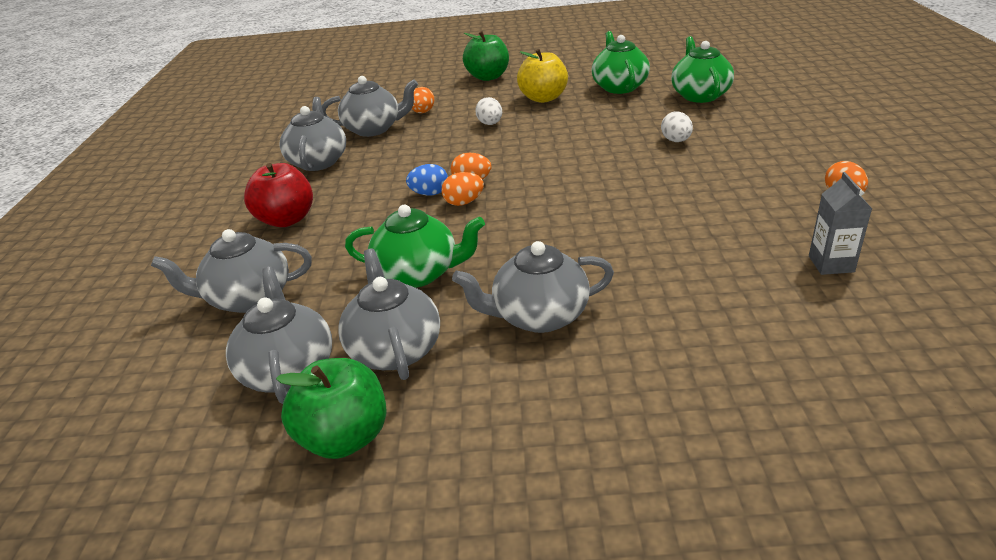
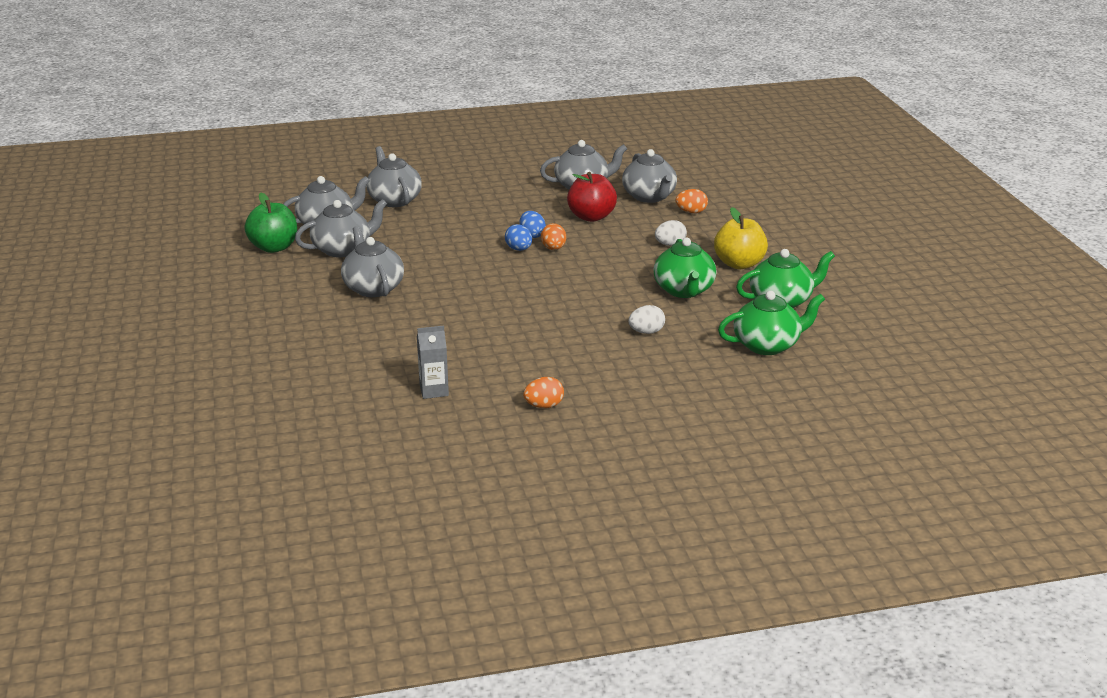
camera: 75 degrees right, 5 degrees down
red apple [244,163,313,227] -> red apple moved to [567,172,617,222]
green teapot [345,205,485,288] -> green teapot moved to [653,237,717,298]
orange egg [441,172,484,206] -> blue egg [505,224,532,251]
green apple [463,31,509,81] -> none

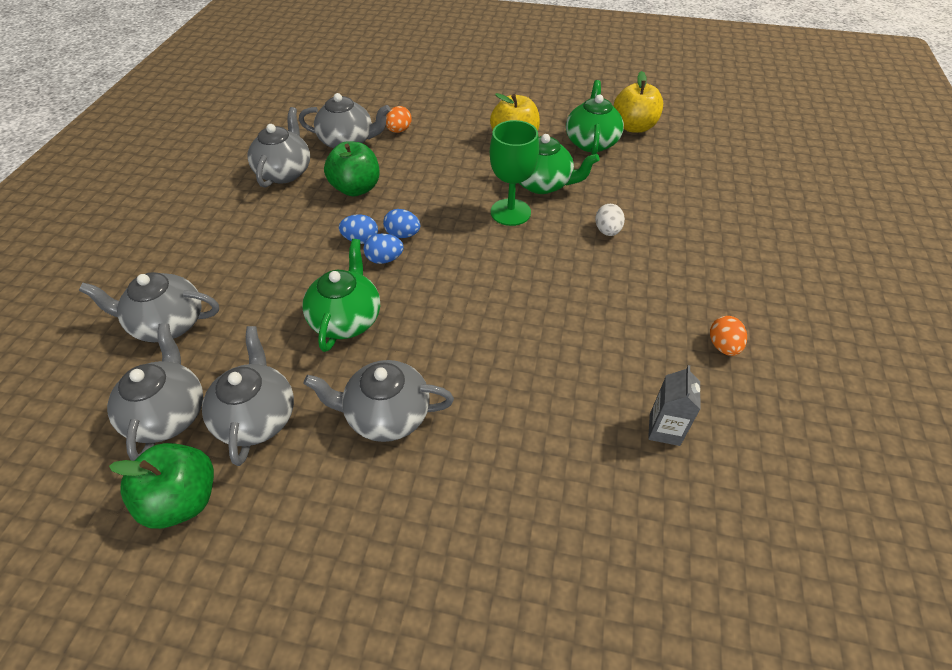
camera: 65 degrees left, 20 degrees up
orange egg [541,223,566,250] -> blue egg [383,209,420,238]
red apple [567,172,617,222] -> green apple [324,141,379,196]
white egg [655,220,687,246] -> none
green teapot [718,291,825,355] -> green teapot moved to [303,239,380,352]
none -> green goblet [490,120,539,226]
none -> yellow apple [614,71,663,133]

